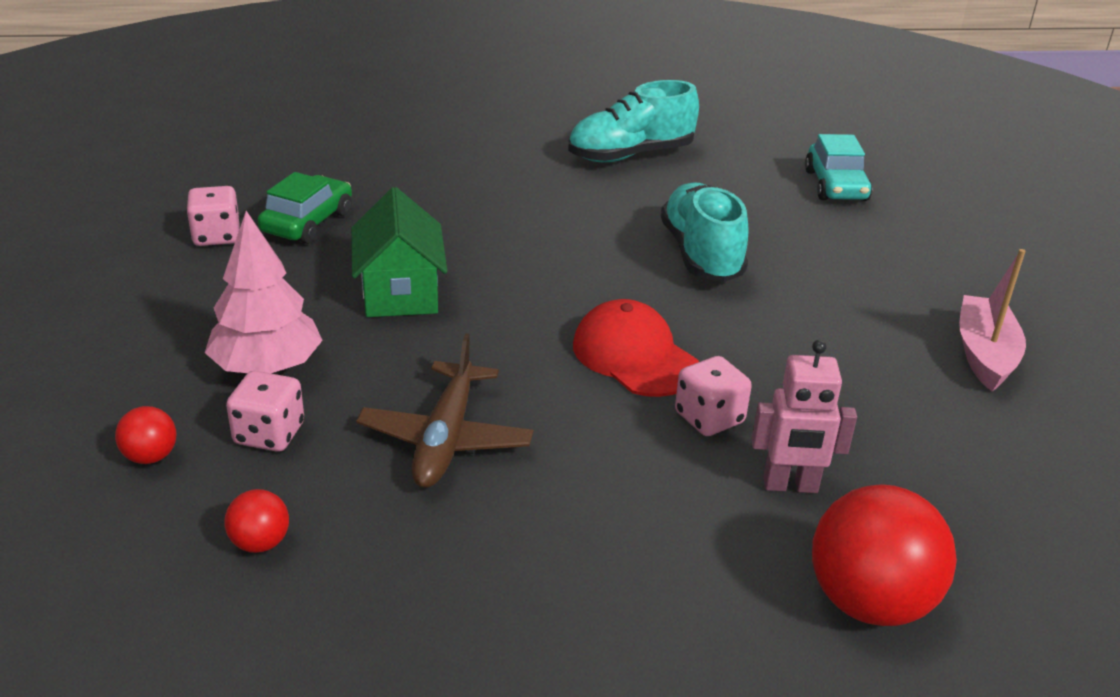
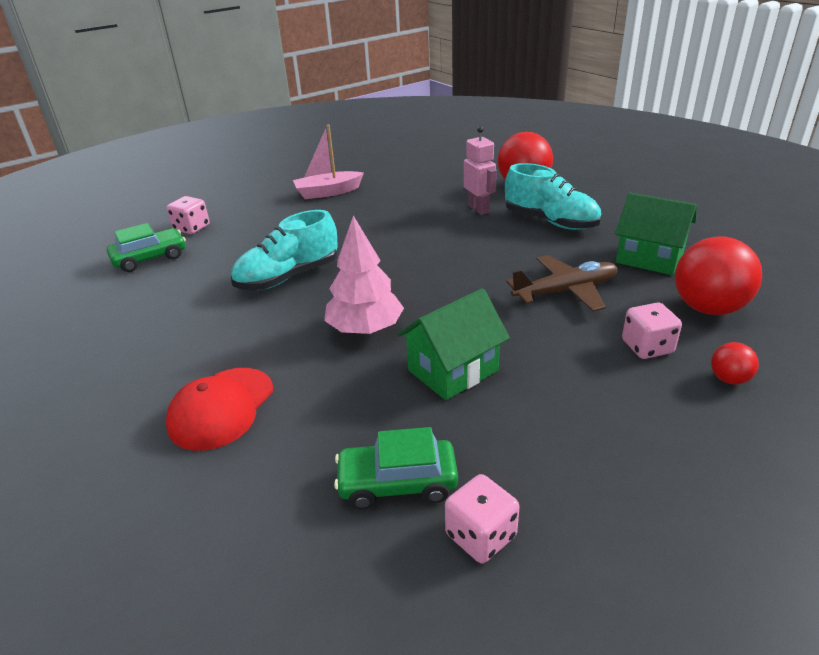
camera: 115 degrees left, 0 degrees up
pink tree [205,211,323,374] -> pink tree moved to [324,216,404,334]
red ball [225,489,289,553] -> red ball [675,237,762,315], size x2.12
turquoise shoe [568,80,699,162] -> turquoise shoe moved to [505,163,601,230]
red cap [573,299,699,397] -> red cap moved to [166,368,273,451]
pink dice [675,356,752,436] -> pink dice moved to [167,196,210,234]
turquoise car [805,134,872,201] -> green car [107,223,186,272]
none -> green house [615,193,697,275]

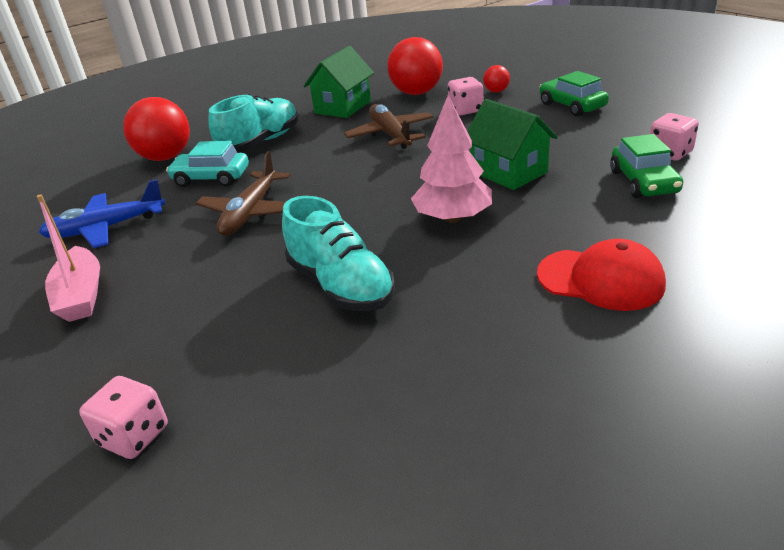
camera: 90 degrees left, 0 degrees up
green car [107,223,186,272] -> green car moved to [540,71,609,116]
pink robot [464,126,497,215] -> turquoise car [166,141,249,187]
none -> blue plane [38,179,166,248]
none -> brown plane [196,151,291,236]

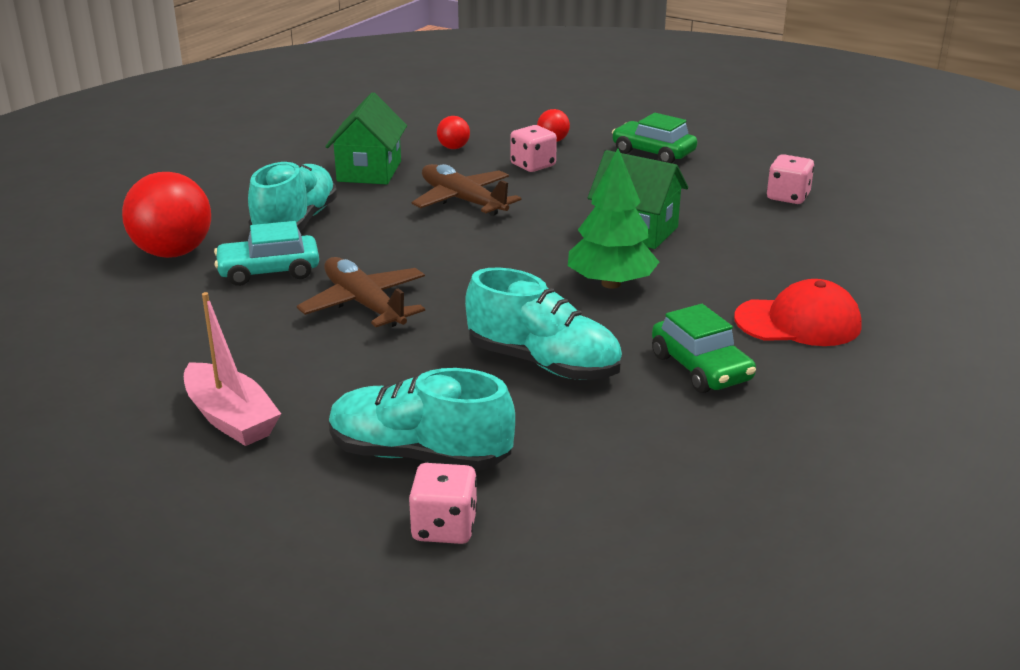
camera: 25 degrees left, 5 degrees down
blue plane [38,179,166,248] -> none
brown plane [196,151,291,236] -> brown plane turned 150 degrees clockwise [297,257,425,328]
red ball [387,37,443,95] -> red ball [437,116,470,149], size x0.47
pink tree [411,95,492,223] -> green tree [568,148,659,289]
green car [610,134,683,198] -> green car moved to [652,304,756,393]
none -> turquoise shoe [329,368,515,471]

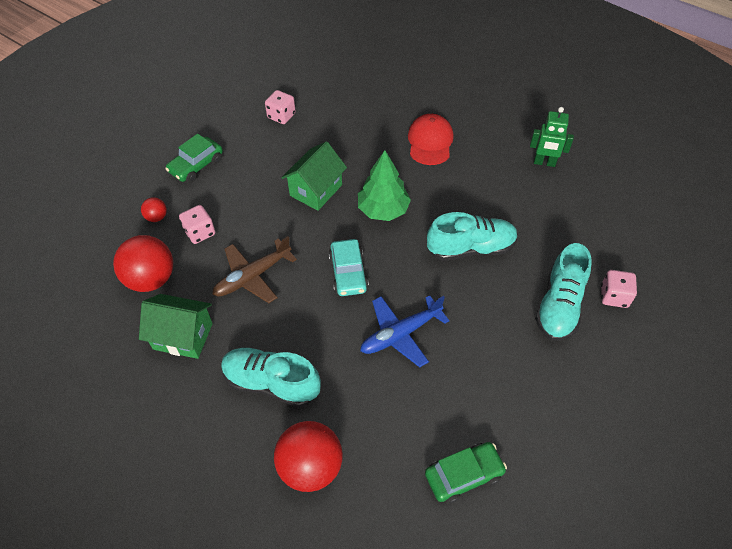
camera: 85 degrees left, 25 degrees up
pink boat [184,292,281,446] -> none
turquoise car [214,221,319,286] -> turquoise car moved to [329,239,369,296]
brown plane [297,257,425,328] -> blue plane [360,295,450,367]
red ball [437,116,470,149] -> red ball [113,235,173,292], size x2.12
turquoise shoe [465,268,622,380] -> turquoise shoe turned 45 degrees clockwise [427,212,518,261]
green car [652,304,756,393] -> green car moved to [425,442,507,504]
none -> green robot [530,107,574,167]

